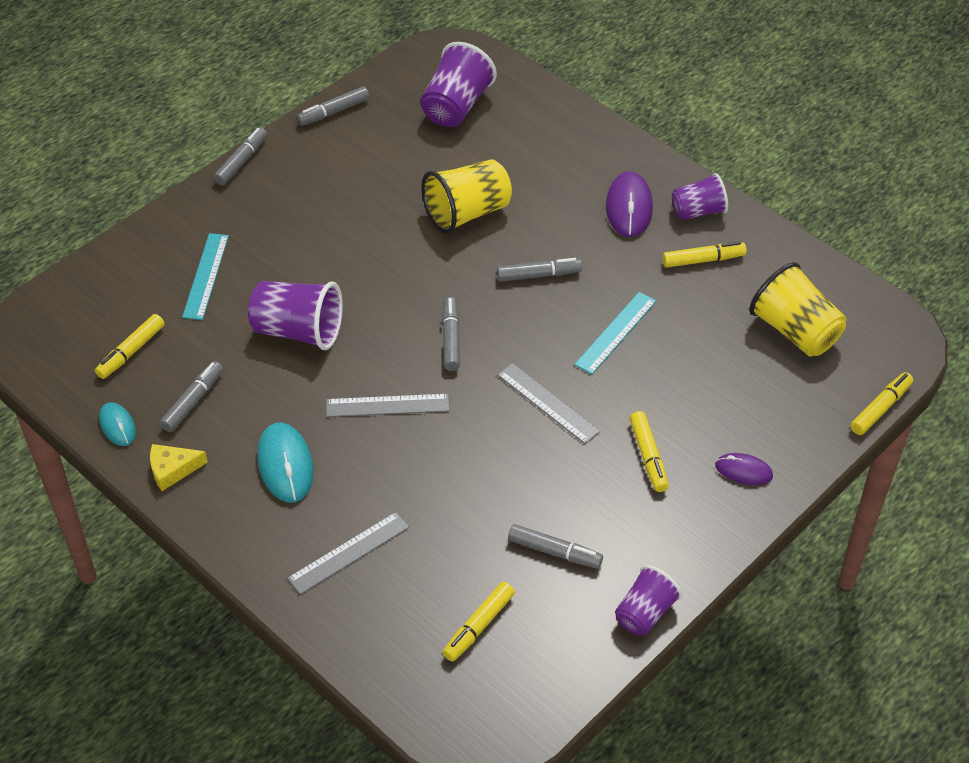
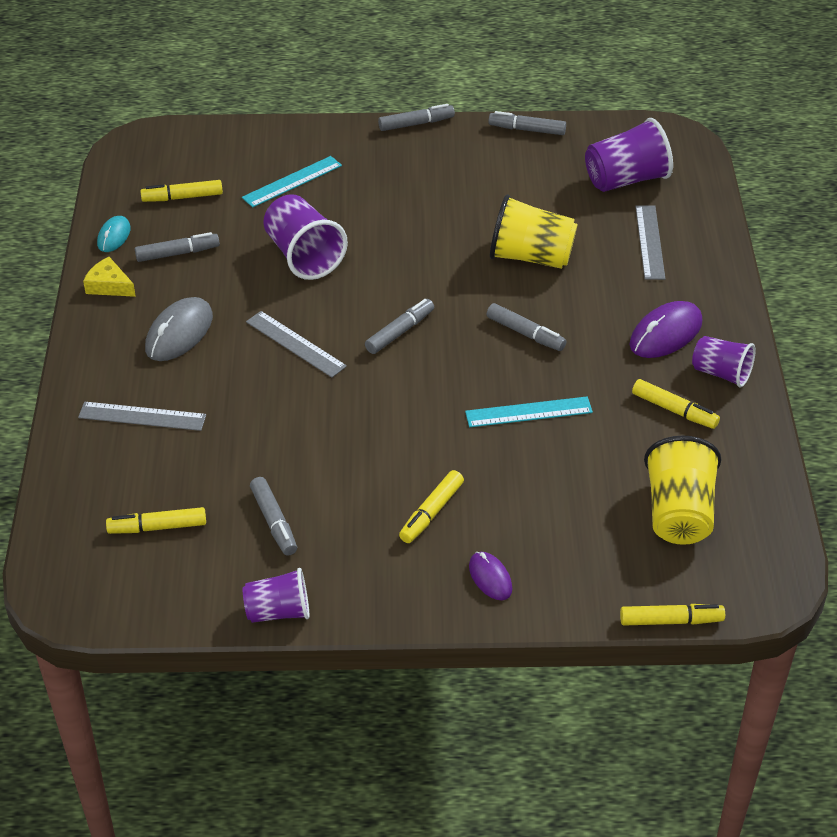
camera: 45 degrees right, 5 degrees down
turquoise mouse [258,423,314,503] -> grey mouse [145,297,213,361]
grey ruler [497,363,600,444] -> grey ruler moved to [635,205,665,280]

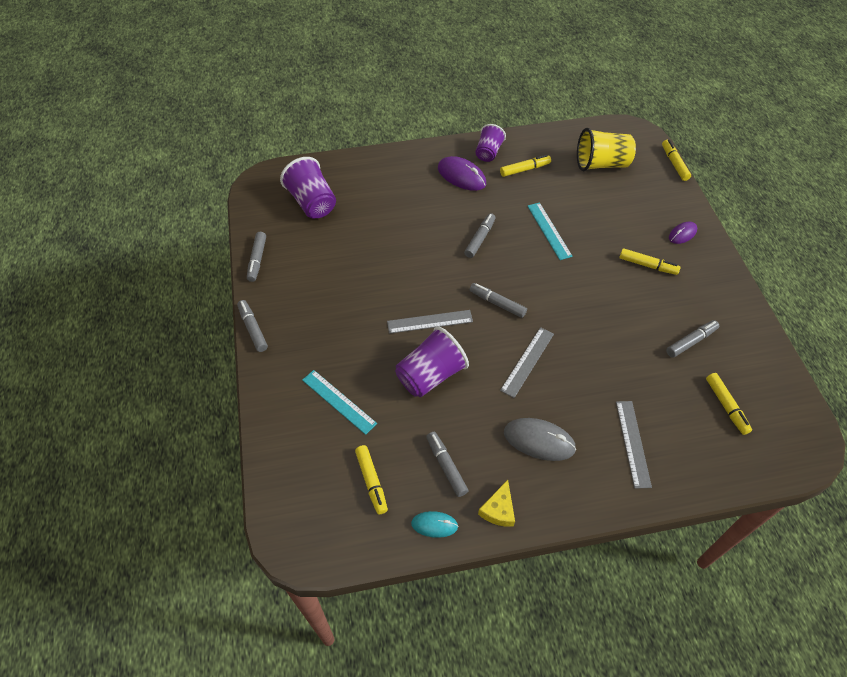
camera: 100 degrees left, 10 degrees up
purple cup [243,568,309,623] -> none
yellow cup [490,194,577,269] -> none
yellow marker [632,379,720,429] -> yellow marker turned 45 degrees clockwise [500,155,551,177]
grey ruler [635,205,665,280] -> grey ruler moved to [387,310,473,334]

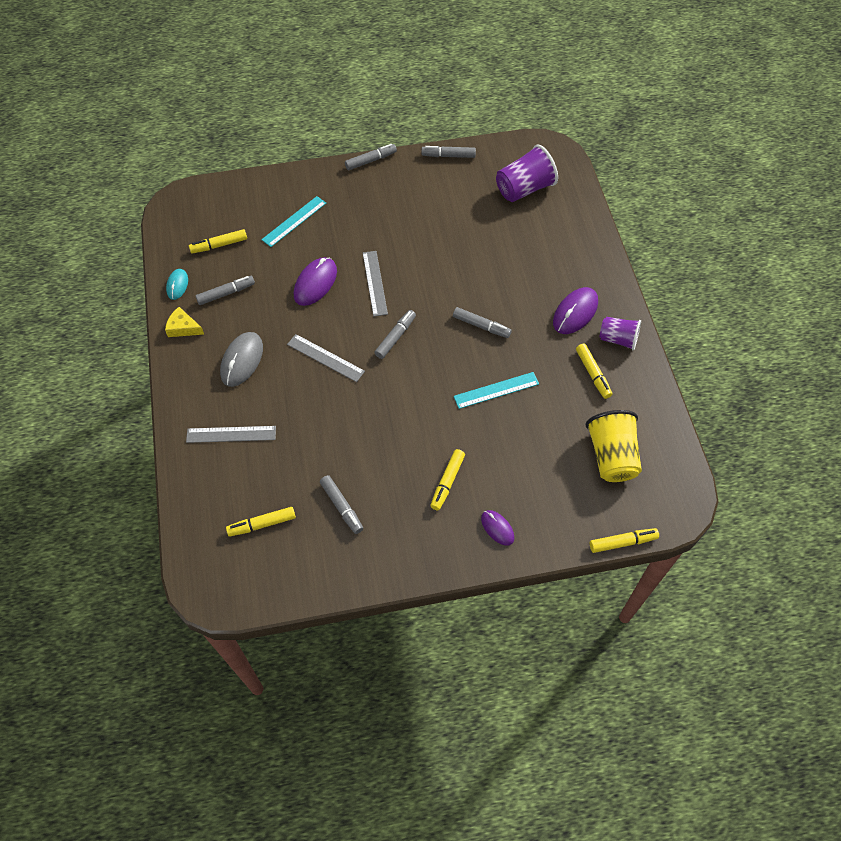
camera: 90 degrees right, 5 degrees up
purple cup [395,327,469,397] -> purple mouse [294,257,337,306]

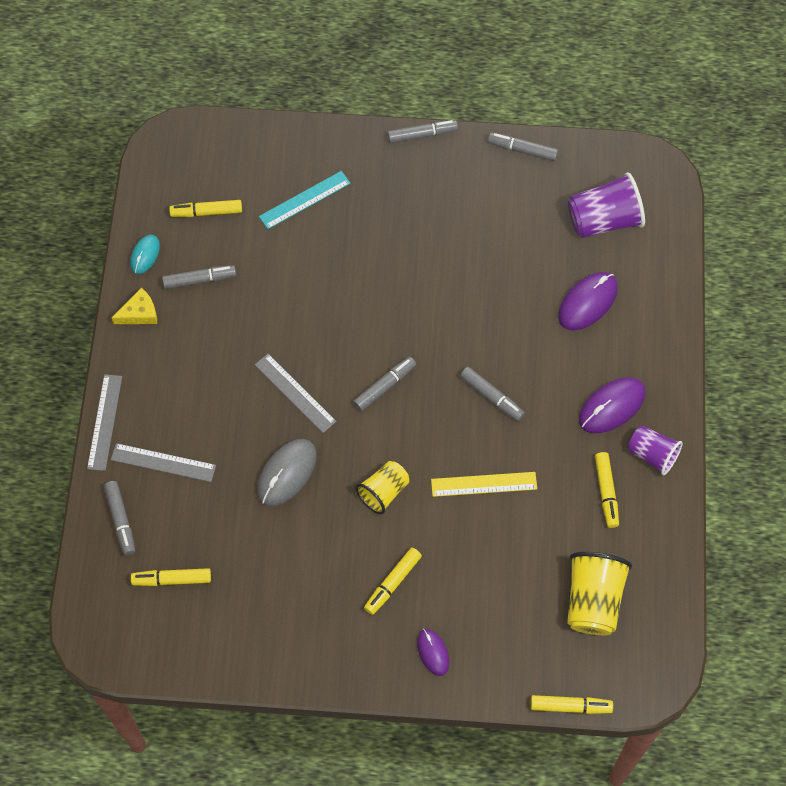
camera: 15 degrees right, 5 degrees up
yellow cheese [165,307,204,337] -> yellow cheese turned 120 degrees clockwise [112,288,157,324]
grey mouse [220,332,263,387] -> grey mouse moved to [257,439,316,506]
purple mouse [294,257,337,306] -> purple mouse moved to [558,272,618,330]
grey marker [320,475,363,534] -> grey marker moved to [104,481,135,555]
grey ruler [363,251,388,316] -> grey ruler moved to [87,374,122,471]
turquoise ruler [454,372,539,409] -> yellow ruler [431,472,537,497]
none -> yellow cup [356,461,409,514]

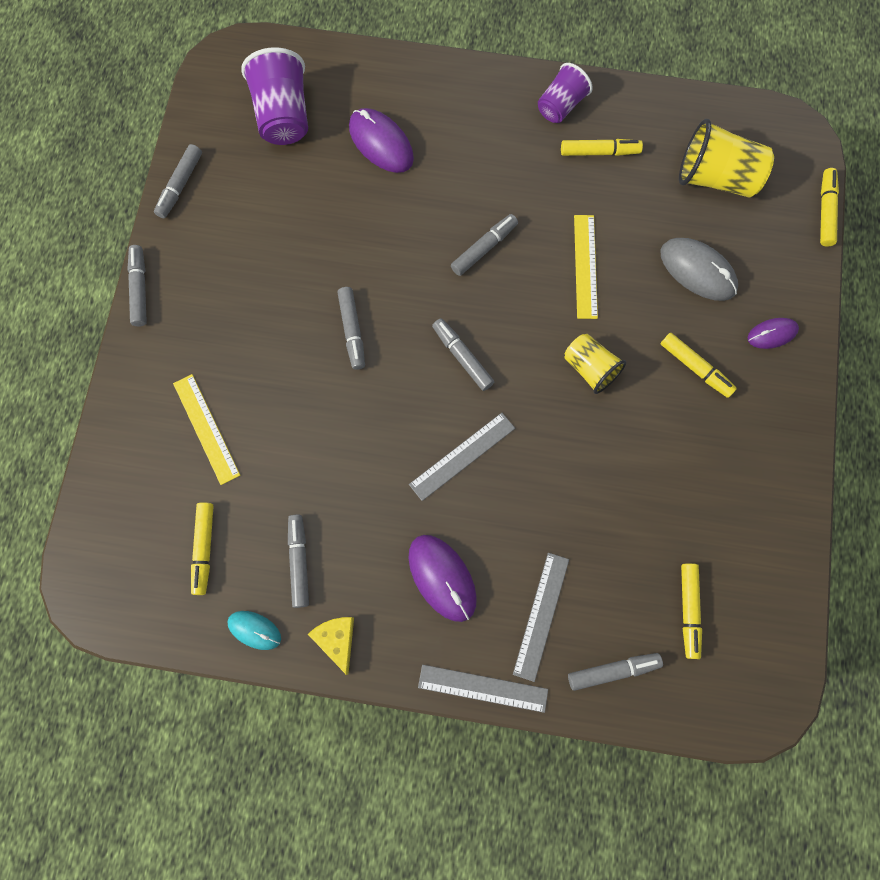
camera: 85 degrees left, 10 degrees up
grey mouse [257,439,316,506] -> grey mouse moved to [661,238,738,301]
turquoise ruler [259,171,351,229] -> yellow ruler [173,374,240,485]
purple mouse [579,377,646,433] -> purple mouse moved to [409,535,477,622]
none -> grey marker [337,287,365,370]

